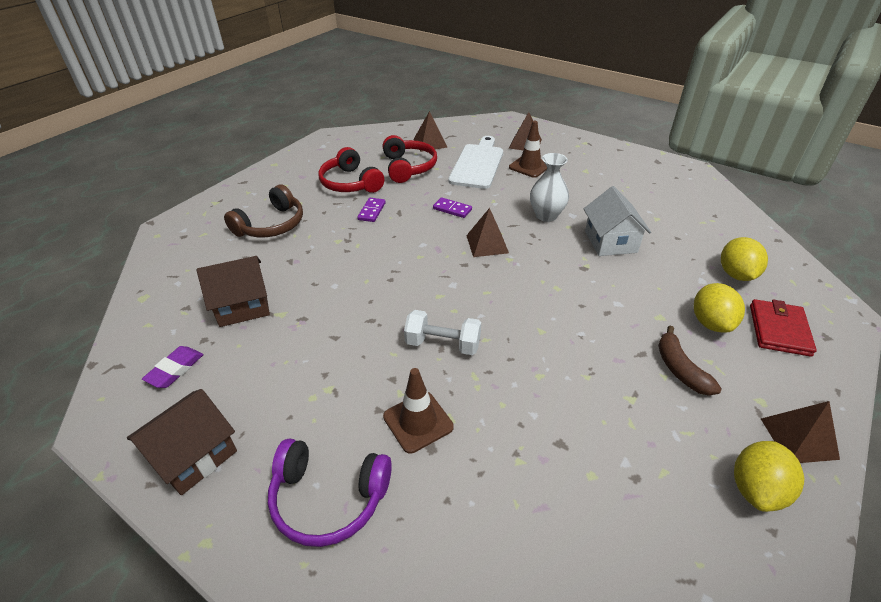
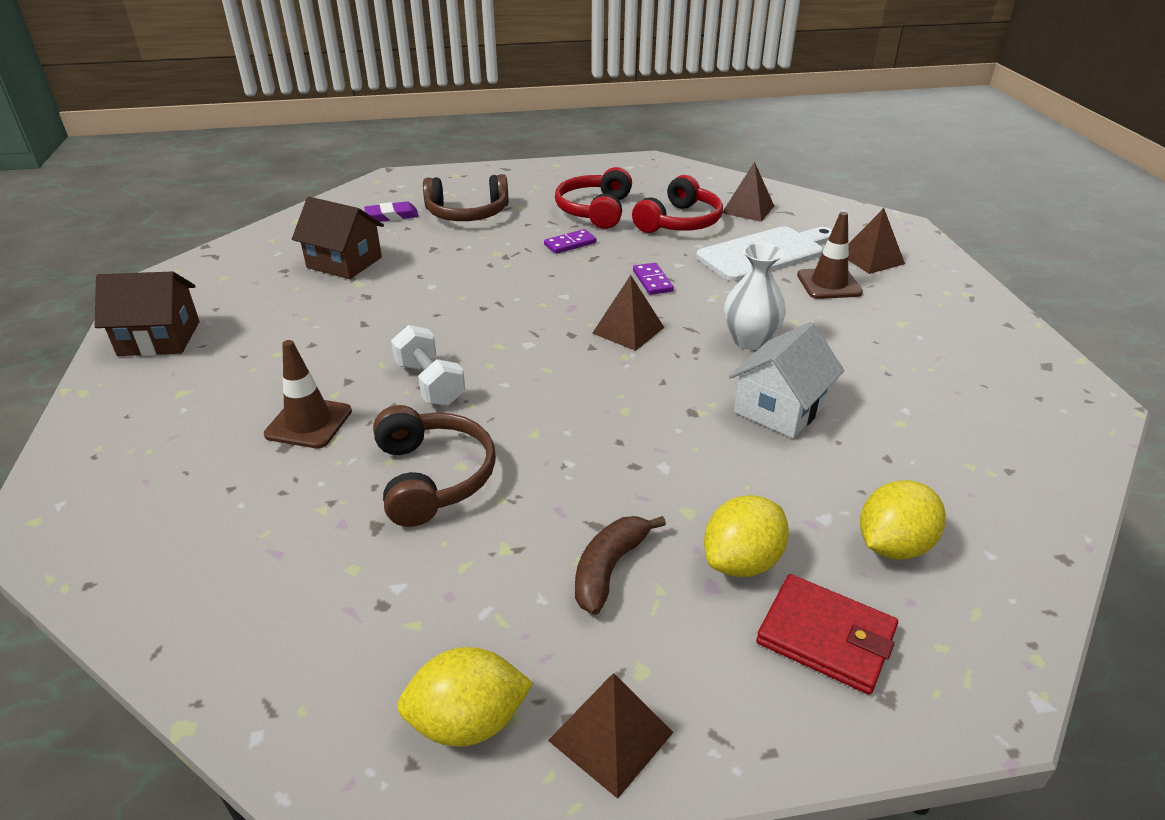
camera: 45 degrees right, 5 degrees down
purple eraser [142,346,204,388] -> purple eraser moved to [364,201,419,222]
purple headphones [268,438,392,547] -> none
red wallet [750,299,817,357] -> red wallet turned 60 degrees clockwise [756,574,898,695]
none -> brown headphones [373,405,496,527]

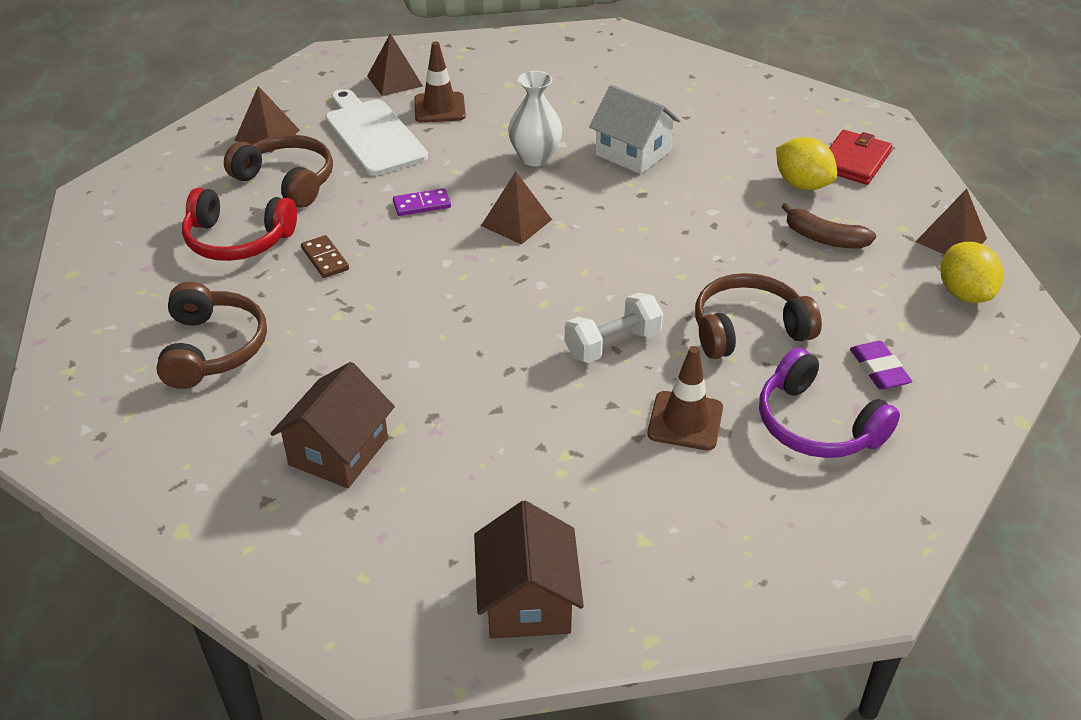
camera: 90 degrees left, 5 degrees up
purple eraser [364,201,419,222] -> purple eraser moved to [850,341,912,390]
purple domino [544,229,596,254] -> brown domino [301,235,349,278]
red headphones [632,175,723,233] -> brown headphones [224,135,333,208]
yellow lemon [860,480,946,559] -> none
none -> purple headphones [759,348,900,458]

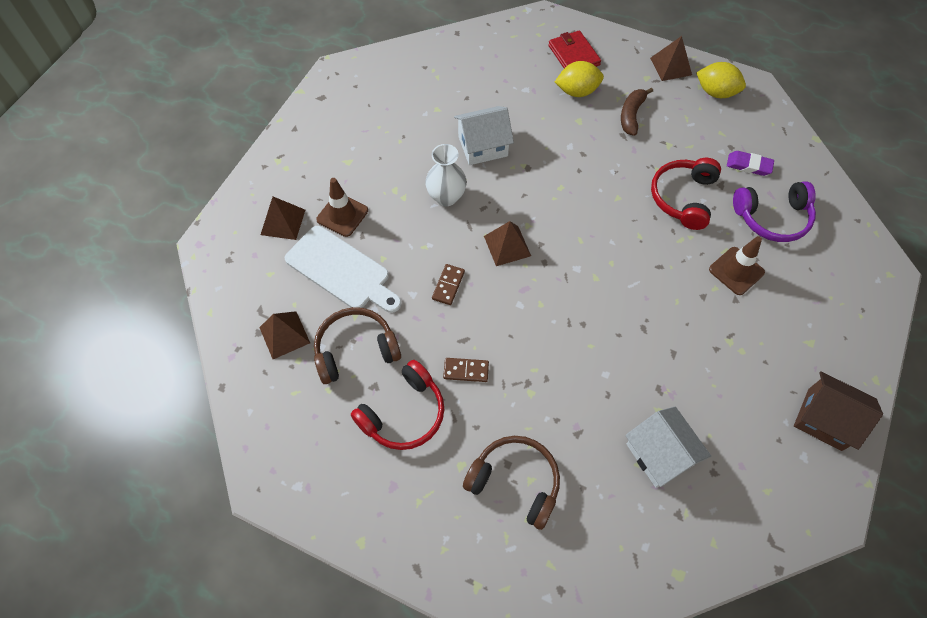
camera: 55 degrees left, 20 degrees up
brown house [270,362,395,488] -> white house [625,407,711,488]
white cutting board [325,89,428,176] -> white cutting board turned 150 degrees counterclockwise [285,226,401,313]
purple domino [393,188,451,216] -> brown domino [432,264,465,305]
white dumbbell [565,292,663,363] -> none
brown headphones [695,273,822,359] -> red headphones [651,158,721,230]
brown banana [781,203,876,248] -> brown banana turned 135 degrees clockwise [621,87,653,136]

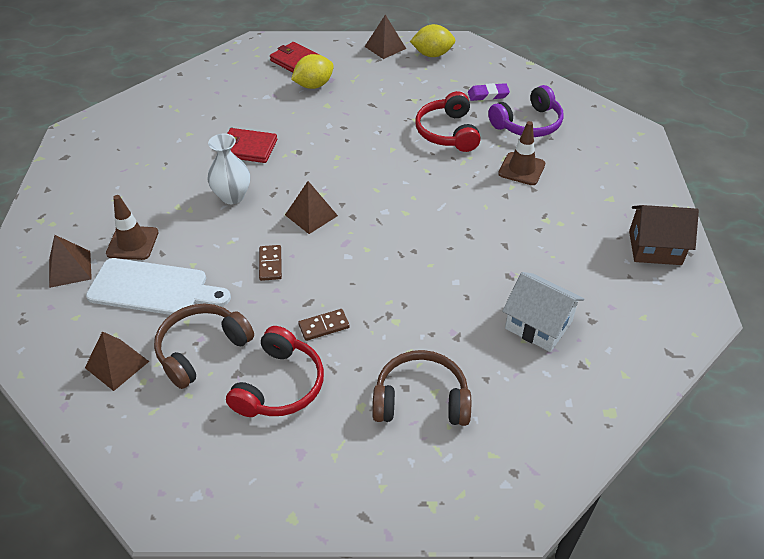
camera: 25 degrees left, 15 degrees down
white house [454,106,514,165] -> red wallet [227,128,277,163]
brown banana [621,87,653,136] -> none

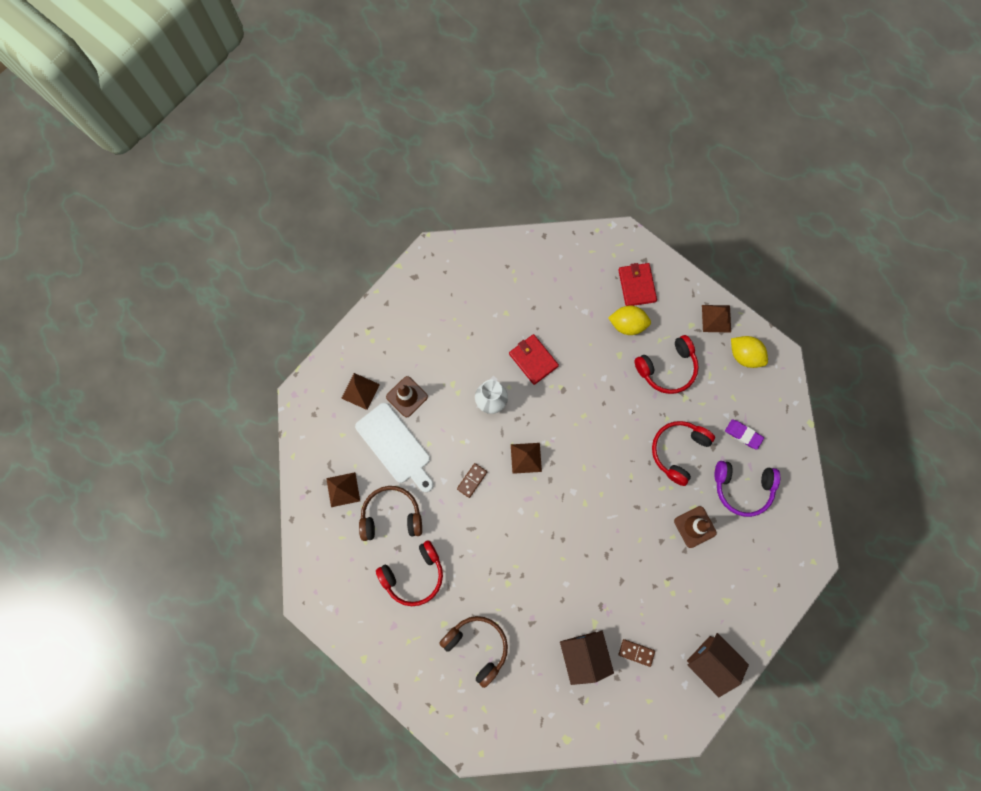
camera: 40 degrees right, 30 degrees up
brown domino [298,309,350,341] -> brown domino moved to [619,639,655,667]
white house [502,272,584,352] -> brown house [560,630,614,685]
none -> red headphones [634,335,699,394]

